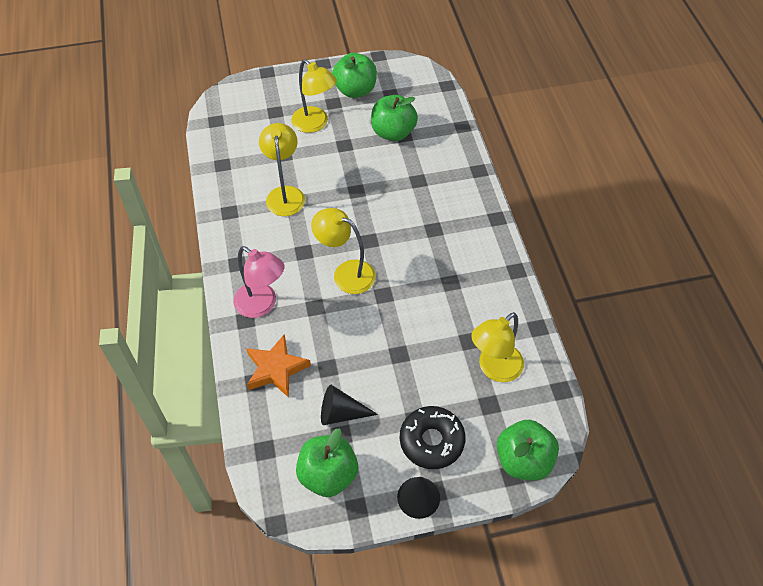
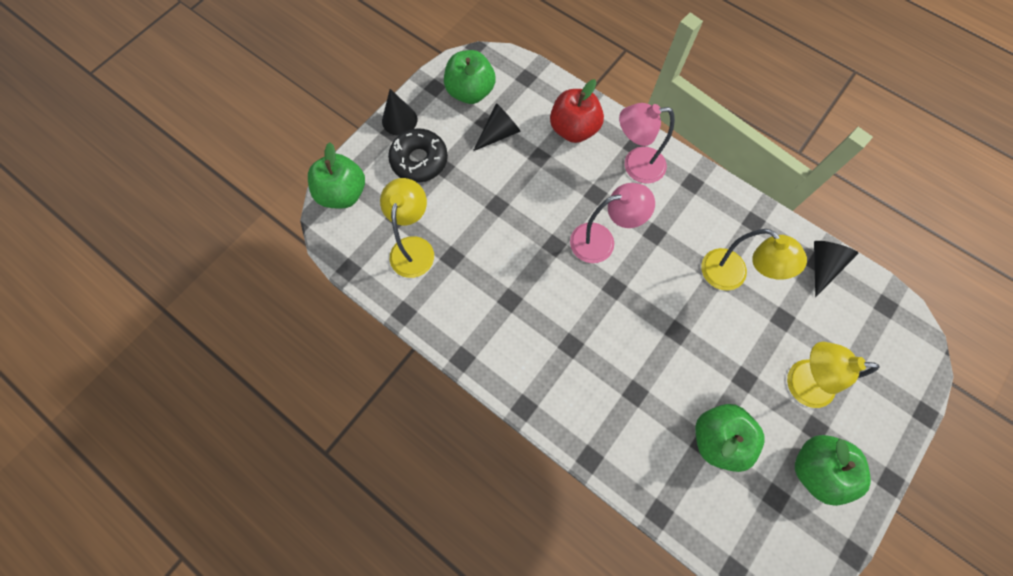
camera: 140 degrees right, 15 degrees up
orange star [246,334,311,398] -> red apple [550,79,604,143]
yellow lamp [311,208,376,294] -> pink lamp [570,183,655,263]
none -> black cone [814,241,858,297]

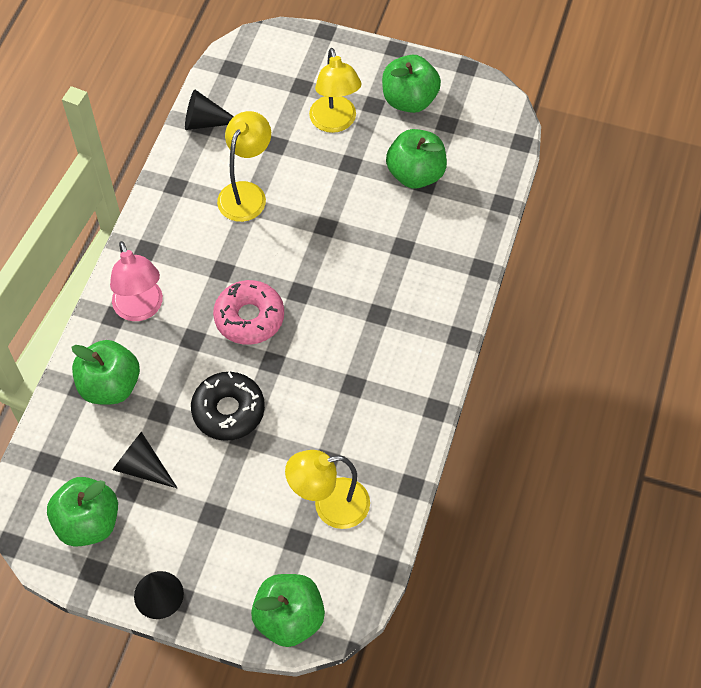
camera: 110 degrees left, 10 degrees down
black donut [388,128,448,183] -> black donut moved to [191,372,265,441]
red apple [550,79,604,143] -> green apple [72,340,140,404]
pink lamp [570,183,655,263] -> pink donut [213,280,284,345]

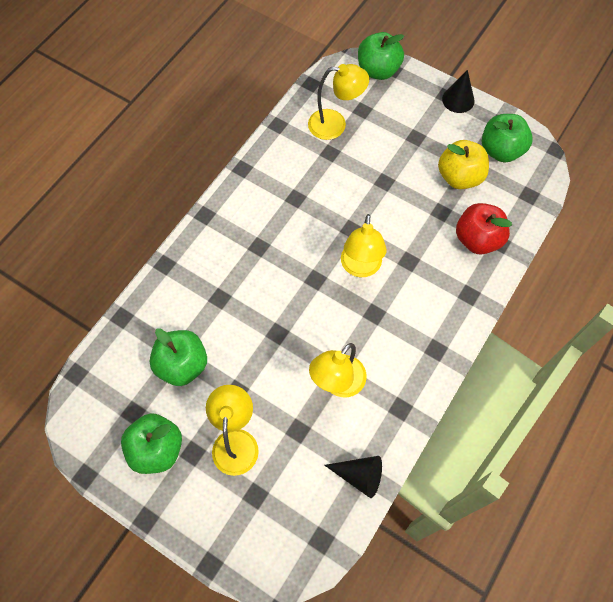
camera: 165 degrees left, 5 degrees up
green apple [72,340,140,404] -> red apple [456,203,512,255]
pink lamp [110,241,163,321] -> none
black cone [112,432,178,489] -> yellow apple [438,140,489,189]
black donut [191,372,265,441] -> none
pink donut [213,280,284,345] -> yellow lamp [341,214,387,277]

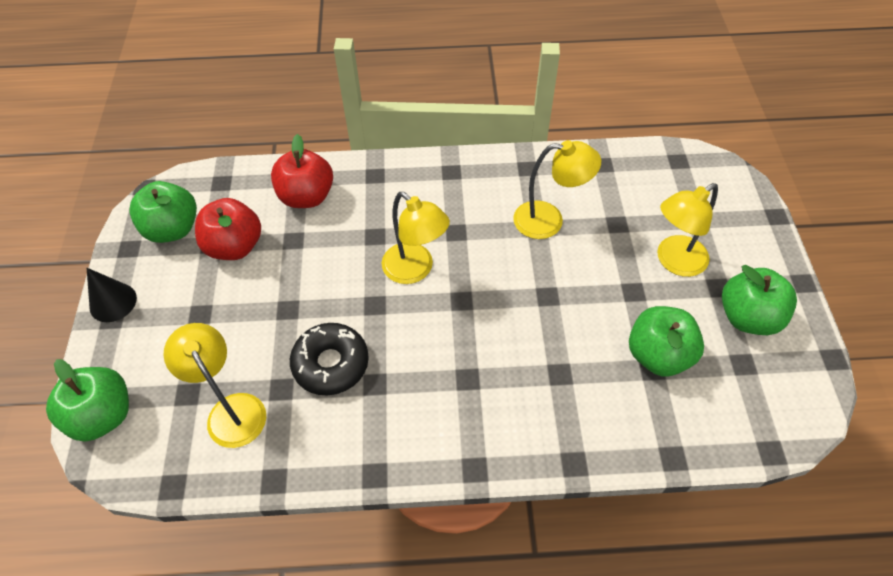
camera: 125 degrees left, 10 degrees down
black cone [324,456,382,498] -> none
yellow lamp [341,214,387,277] -> yellow lamp turned 75 degrees clockwise [382,192,450,284]
yellow apple [438,140,489,189] -> red apple [195,198,261,260]
none -> black donut [290,323,369,395]

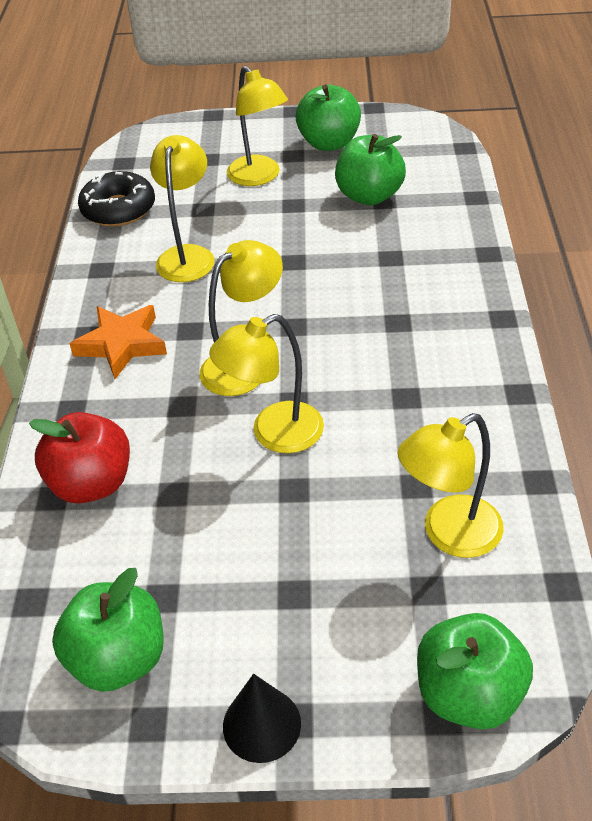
camera: 85 degrees left, 10 degrees down
red apple [195,198,261,260] -> none
black donut [290,323,369,395] -> black donut moved to [78,171,155,226]
none -> orange star [69,305,167,379]
none -> yellow lamp [209,314,324,453]

